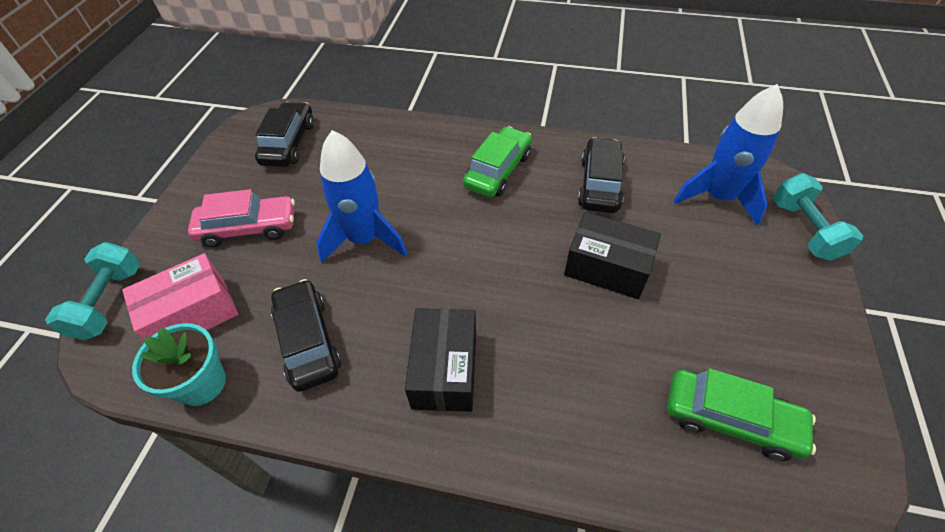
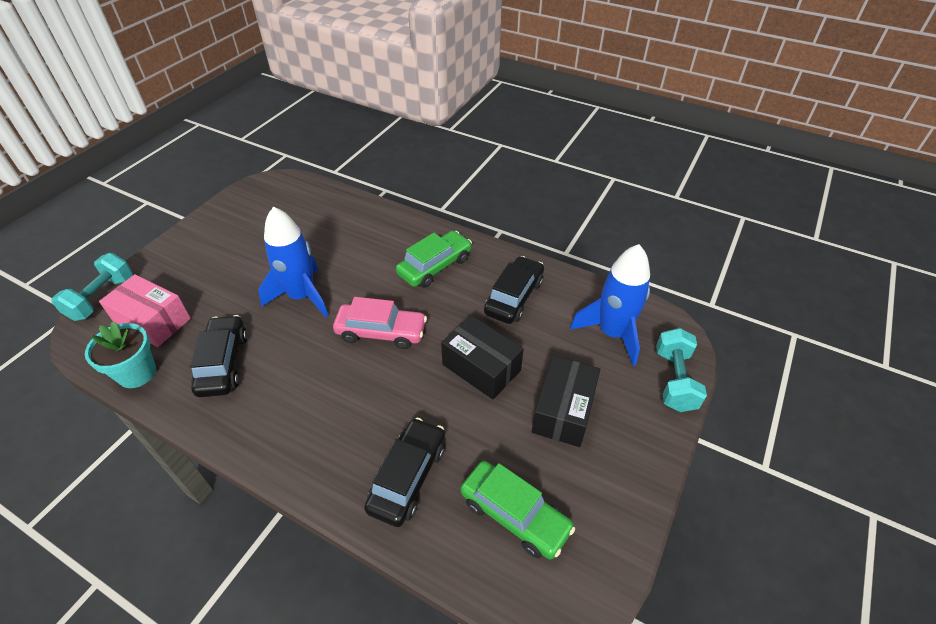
camera: 15 degrees right, 5 degrees down
pink box [122,253,238,341] -> pink box turned 45 degrees clockwise [99,274,191,347]
pink car [188,189,295,247] -> pink car moved to [333,297,427,349]
black car [255,102,314,167] -> black car moved to [364,418,445,527]
black box [405,308,476,412] -> black box moved to [532,356,600,447]

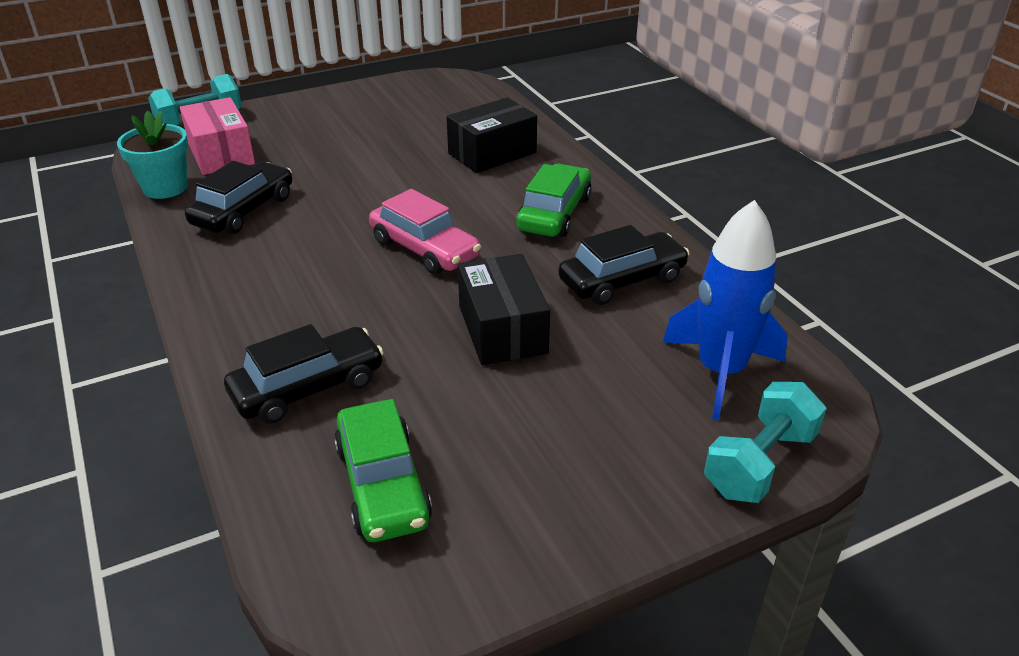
camera: 35 degrees right, 10 degrees down
blue rocket [258,206,329,317] -> none
green car [396,231,472,288] -> green car turned 60 degrees counterclockwise [516,164,592,237]
black box [532,356,600,447] -> black box moved to [447,97,537,173]

